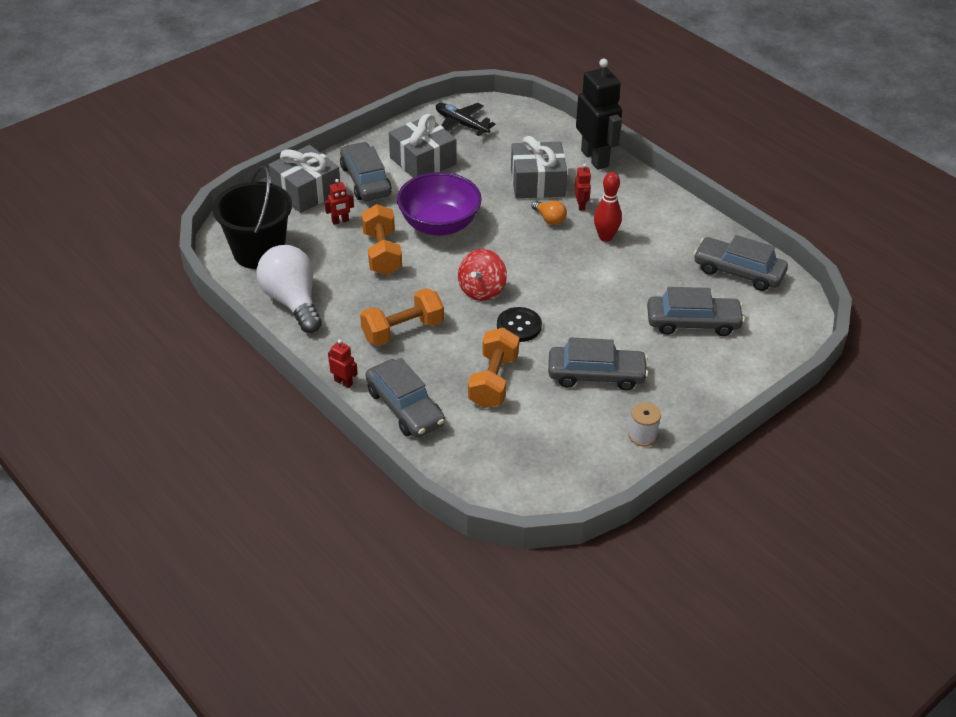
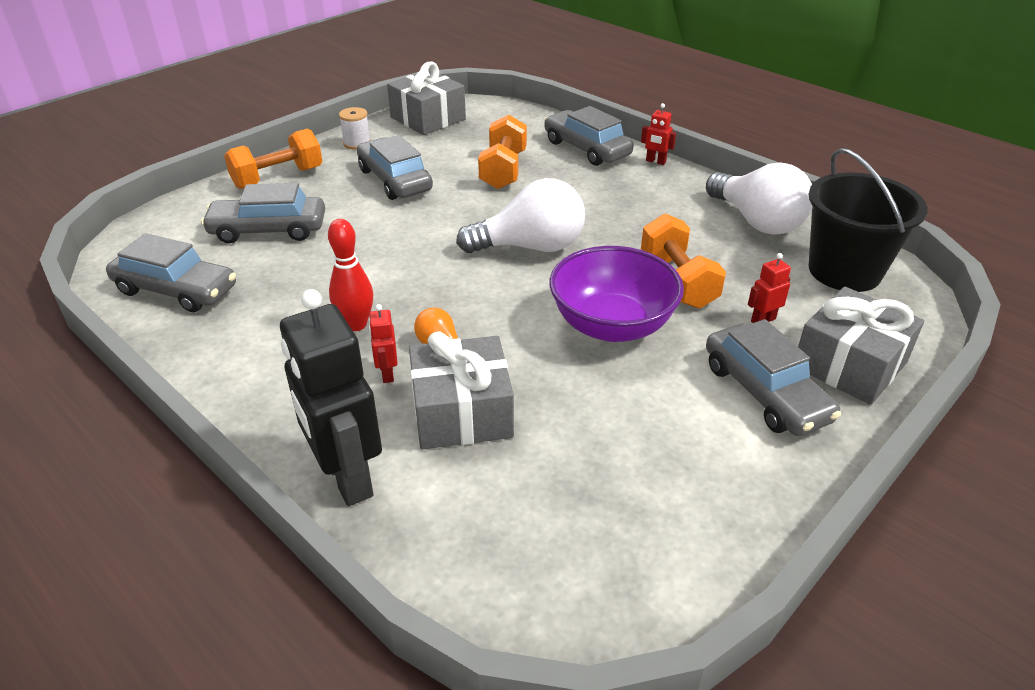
camera: 175 degrees right, 5 degrees down
orange dumbbell [360,288,444,346] -> orange dumbbell moved to [224,128,323,189]
grey gift [389,114,456,178] -> grey gift moved to [387,61,466,135]
black plane [436,103,495,136] -> none
red spinning top [458,249,507,301] -> white light bulb [456,178,585,253]
black button [497,307,542,342] -> none
grey car [548,337,648,391] -> grey car turned 60 degrees clockwise [357,135,433,200]

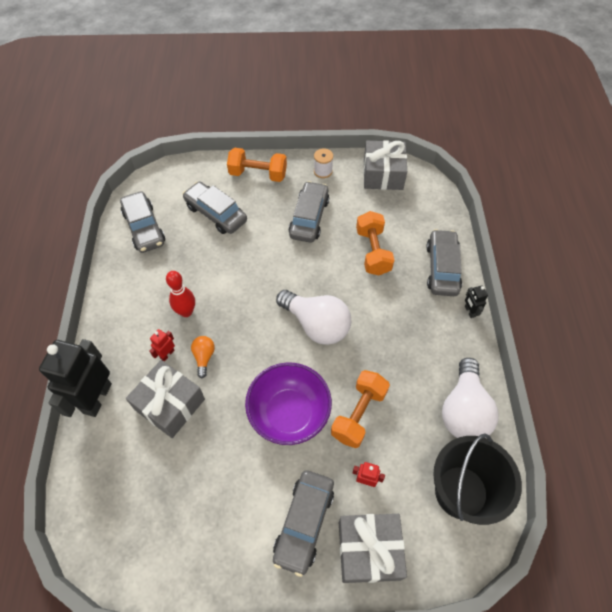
camera: 45 degrees right, 20 degrees up
orange dumbbell [478,115,527,189] -> orange dumbbell turned 60 degrees counterclockwise [356,211,394,275]
red robot [641,103,676,165] -> black robot [465,285,488,318]

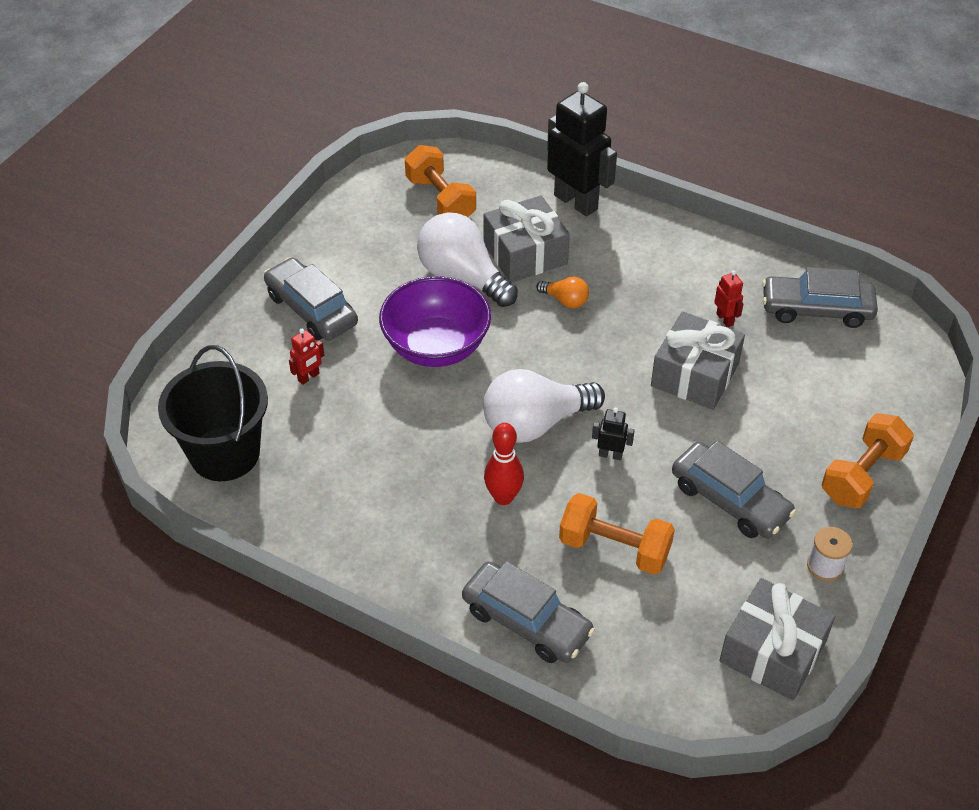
camera: 120 degrees right, 10 degrees down
red robot [150,329,175,361] -> red robot moved to [714,270,744,327]
red bowling pin [166,271,195,317] -> red bowling pin moved to [484,423,524,505]
grey car [182,182,247,234] -> none
orange dumbbell [331,370,390,448] -> orange dumbbell moved to [405,145,476,217]
grey gift [339,514,407,583] -> grey gift moved to [651,311,745,410]
white light bulb [442,358,498,438] -> white light bulb moved to [417,212,518,307]
black robot [465,285,488,318] -> black robot moved to [592,407,635,460]

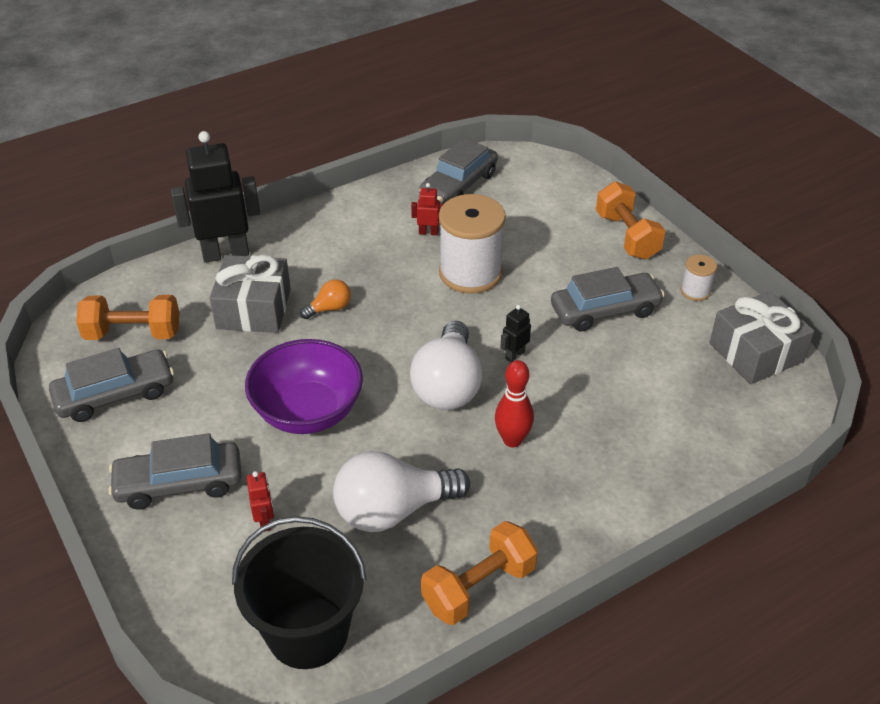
camera: 60 degrees left, 5 degrees down
white light bulb [417,212,518,307] -> white light bulb moved to [333,451,470,532]
grey car [462,561,595,663] -> grey car moved to [49,348,174,422]
orange dumbbell [559,493,675,575] -> orange dumbbell moved to [421,521,538,625]
grey gift [651,311,745,410] -> white spool [439,194,506,294]

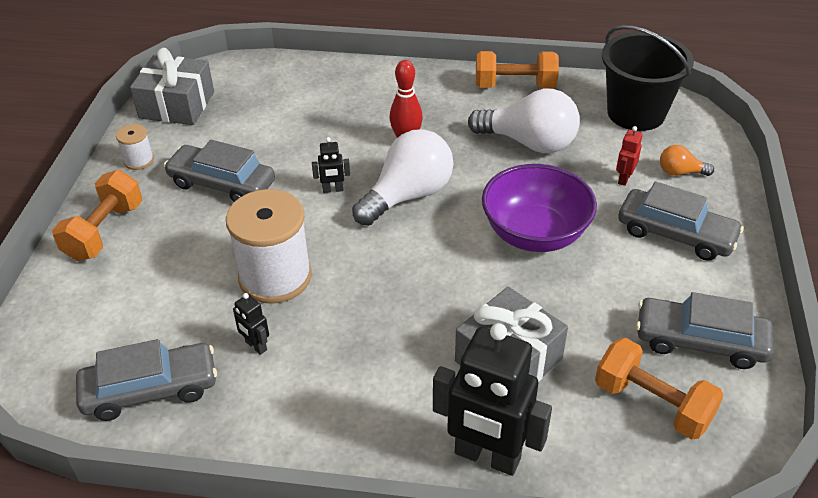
camera: 140 degrees left, 0 degrees up
orange light bulb [300,279,351,319] -> orange light bulb moved to [660,145,714,176]
red robot [411,183,443,235] -> black robot [233,293,269,355]

